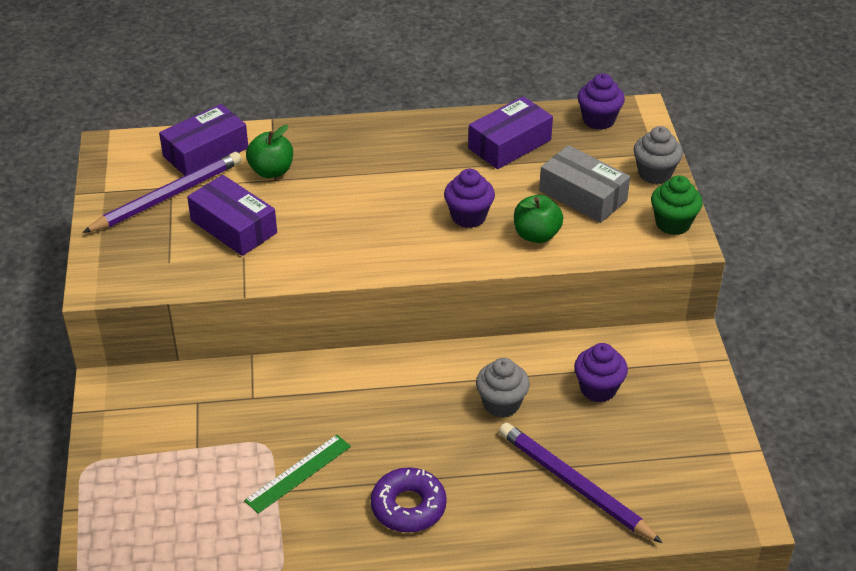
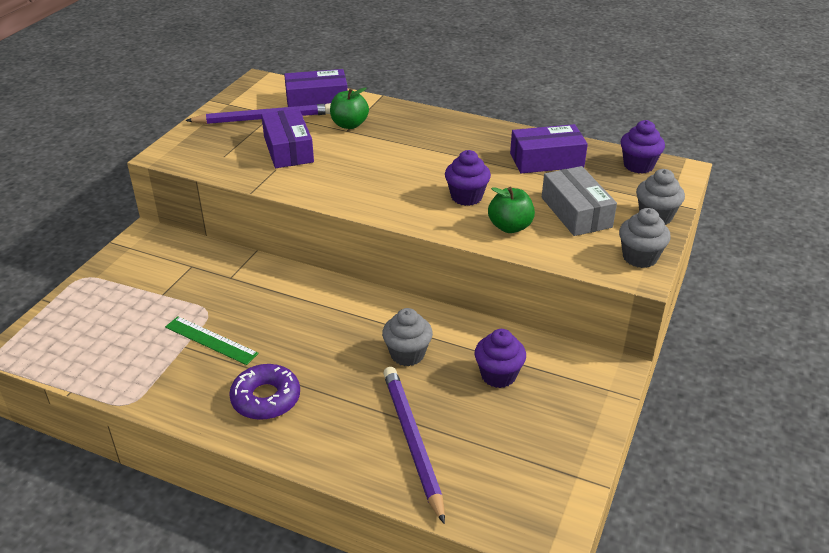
camera: 30 degrees right, 5 degrees down
green ruler [244,435,351,514] -> green ruler turned 45 degrees clockwise [165,316,259,365]
green cupcake [651,175,703,235] -> grey cupcake [619,208,671,268]

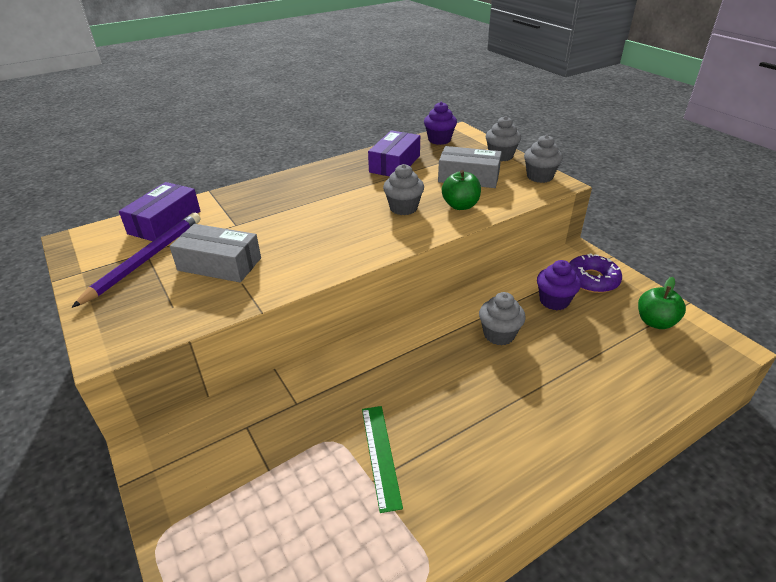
camera: 55 degrees left, 0 degrees up
green ruler [165,316,259,365] -> green ruler turned 75 degrees counterclockwise [362,406,403,513]
purple donut [229,364,300,420] -> purple donut moved to [569,253,622,293]
purple box [261,109,314,168] -> grey box [170,224,261,282]
green apple [330,88,369,129] -> green apple moved to [638,277,686,329]
purple pencil [383,367,445,524] -> none
purple cupcake [445,150,491,206] -> grey cupcake [383,164,424,215]

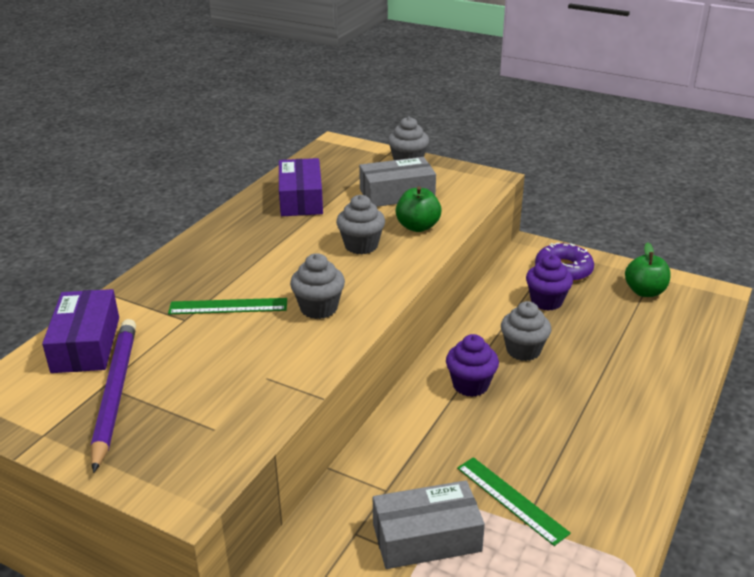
camera: 30 degrees left, 5 degrees down
grey box [170,224,261,282] -> grey box moved to [373,480,485,569]
purple cupcake [424,102,457,145] -> purple cupcake moved to [446,334,499,397]
grey cupcake [524,135,563,183] -> grey cupcake moved to [290,253,345,319]
none -> green ruler [168,298,287,314]

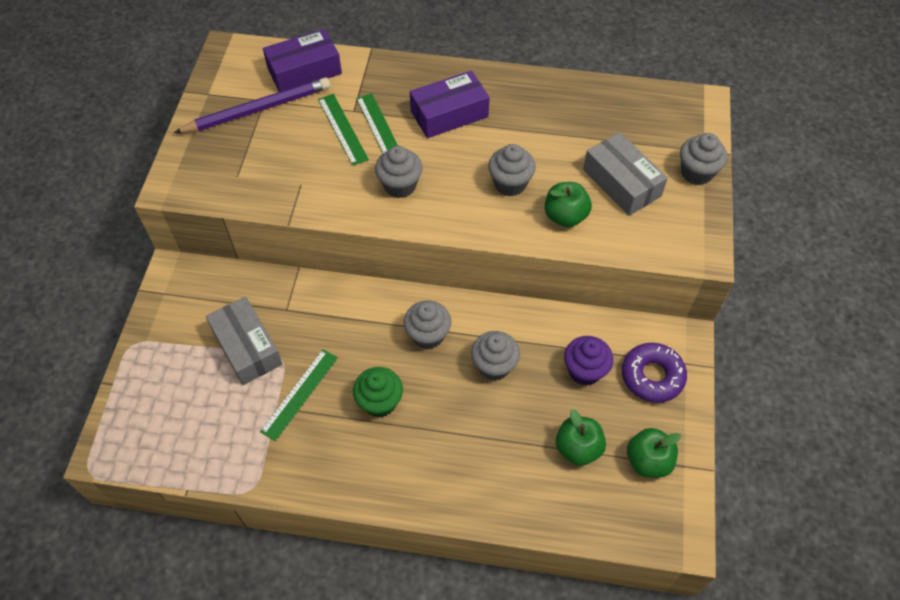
camera: 70 degrees right, 25 degrees up
purple box [279,158,323,216] -> purple box moved to [410,71,490,138]
purple cupcake [446,334,499,397] -> grey cupcake [403,300,451,349]
none -> green ruler [318,94,369,166]
none -> green cupcake [353,367,403,417]
none -> green apple [556,409,606,466]

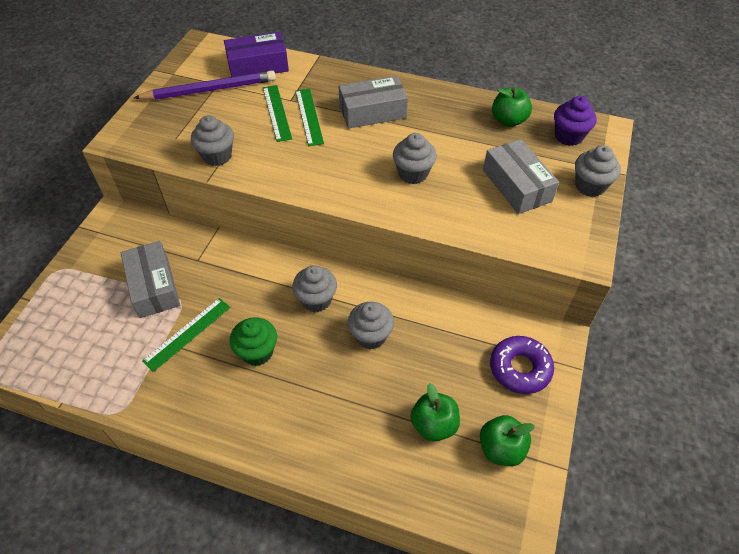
camera: 10 degrees right, 5 degrees down
grey cupcake [375,146,423,198] -> grey cupcake moved to [191,115,234,166]
purple box [410,71,490,138] -> grey box [338,76,408,129]
green apple [544,182,592,227] -> green apple moved to [492,87,532,127]
purple cupcake [564,336,613,386] -> purple cupcake moved to [554,96,596,146]

